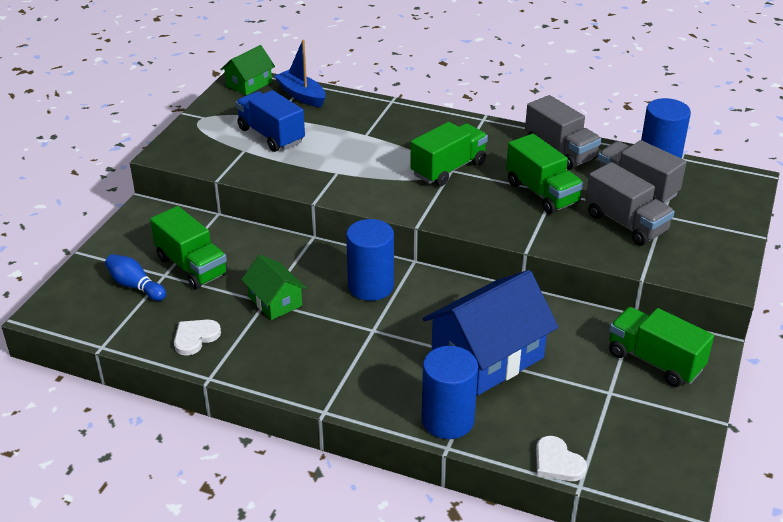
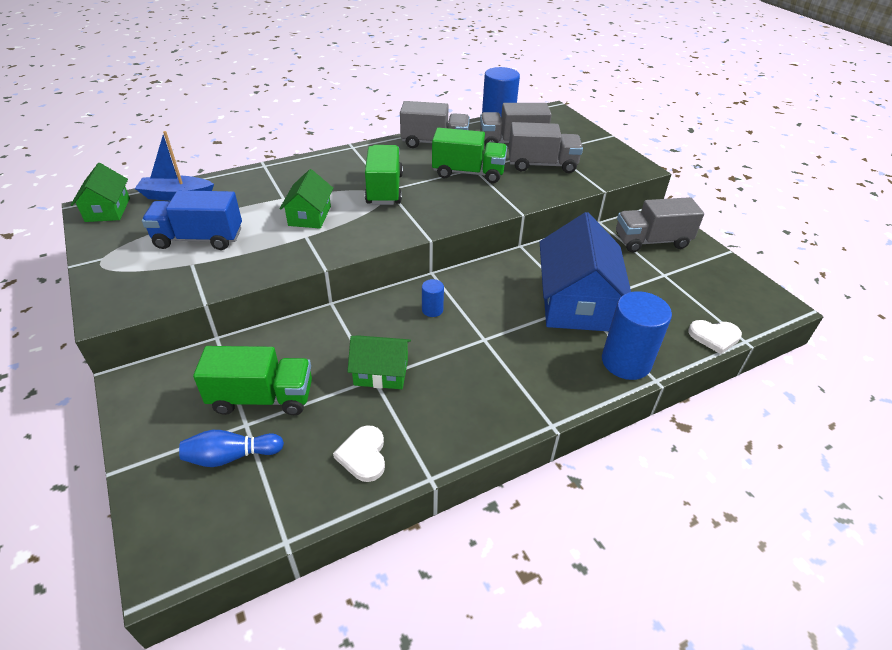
camera: 50 degrees left, 5 degrees up
blue cylinder [346,219,394,301] -> blue cylinder [422,279,444,317], size x0.47
green truck [609,307,714,387] -> grey truck [616,197,704,252]
none -> green house [279,169,333,229]

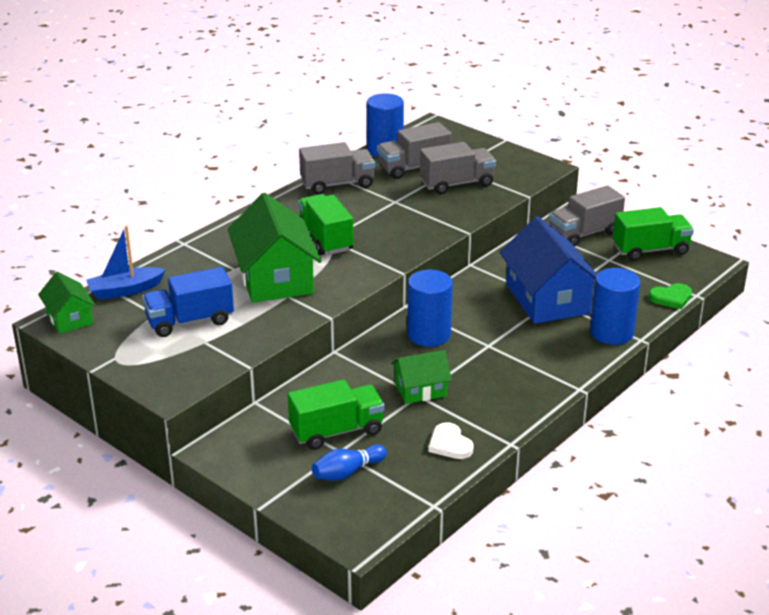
camera: 20 degrees left, 10 degrees down
green house [279,169,333,229] -> green house [227,193,322,303], size x1.86
blue cylinder [422,279,444,317] -> blue cylinder [407,270,453,347], size x2.13
green truck [432,128,507,183] -> green truck moved to [613,207,694,261]
white heart [688,320,742,354] -> green heart [649,283,692,309]

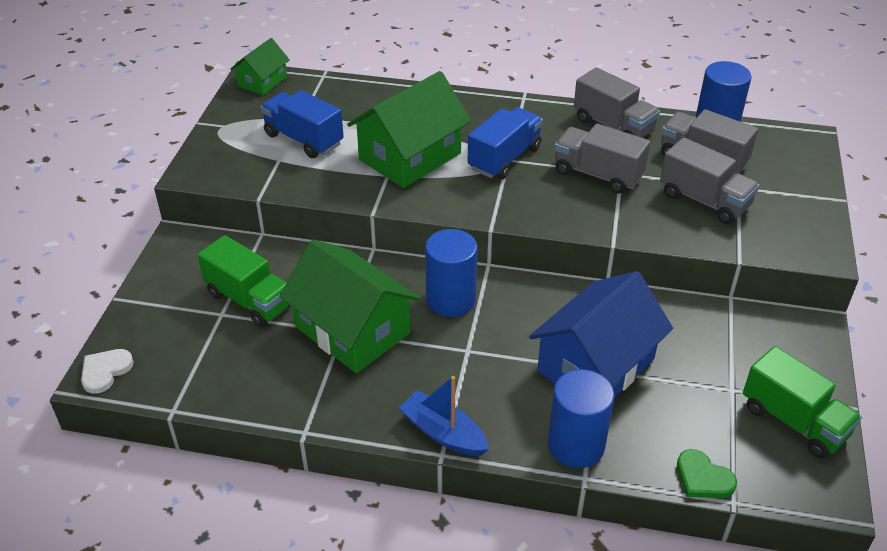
camera: 60 degrees right, 10 degrees up
blue boat [86,226,166,300] -> blue boat moved to [399,376,489,456]
green truck [298,194,353,255] -> blue truck [468,107,543,179]
blue bowling pin [312,444,387,481] -> none
green house [391,350,452,404] -> green house [279,240,420,373], size x1.86
white heart [428,422,474,459] -> white heart moved to [81,349,134,394]
grey truck [549,186,625,247] -> grey truck moved to [554,124,650,194]

